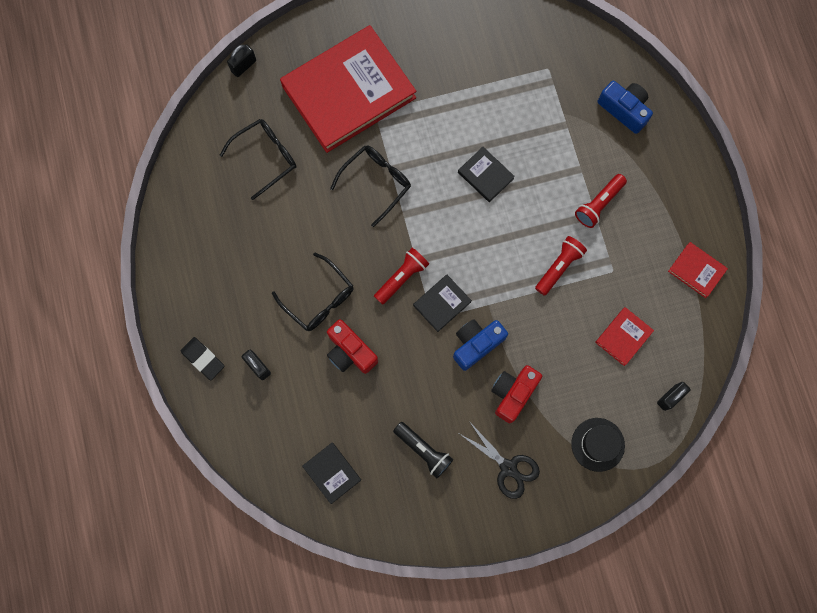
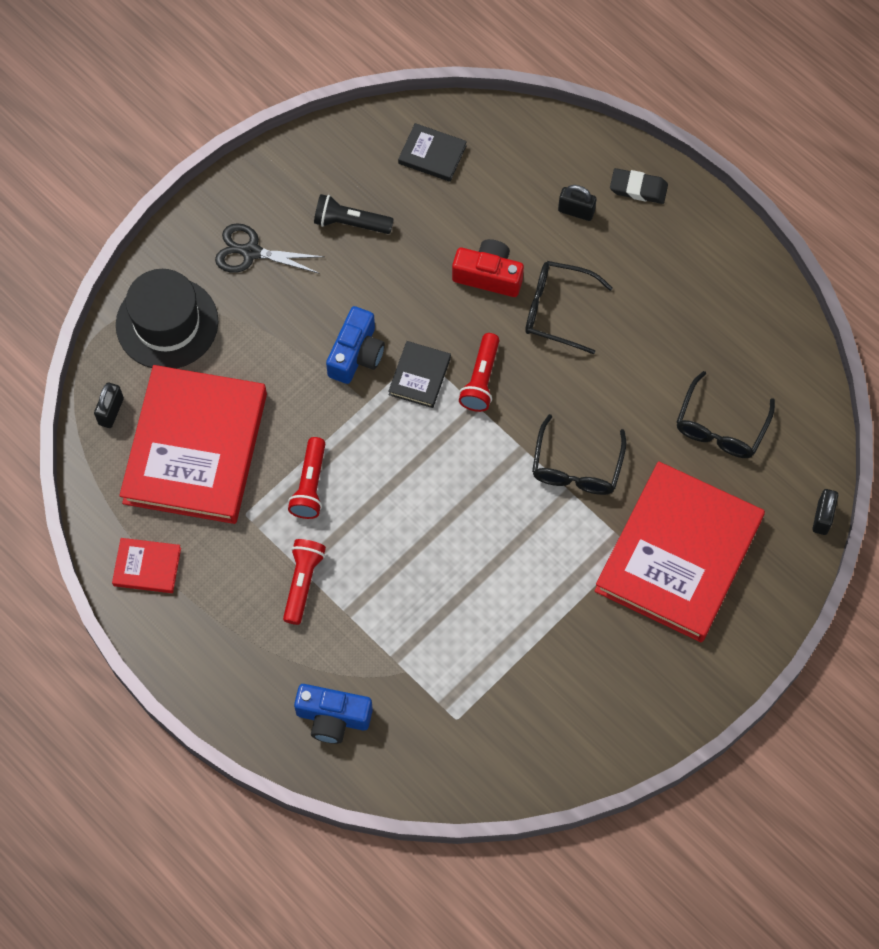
camera: 150 degrees right, 10 degrees down
black book [458,147,515,202] -> none
red camera [491,365,542,423] -> none
black hat [571,418,625,472] -> black hat [116,269,218,369], size x1.56
red book [595,307,654,366] -> red book [119,365,267,524], size x2.43

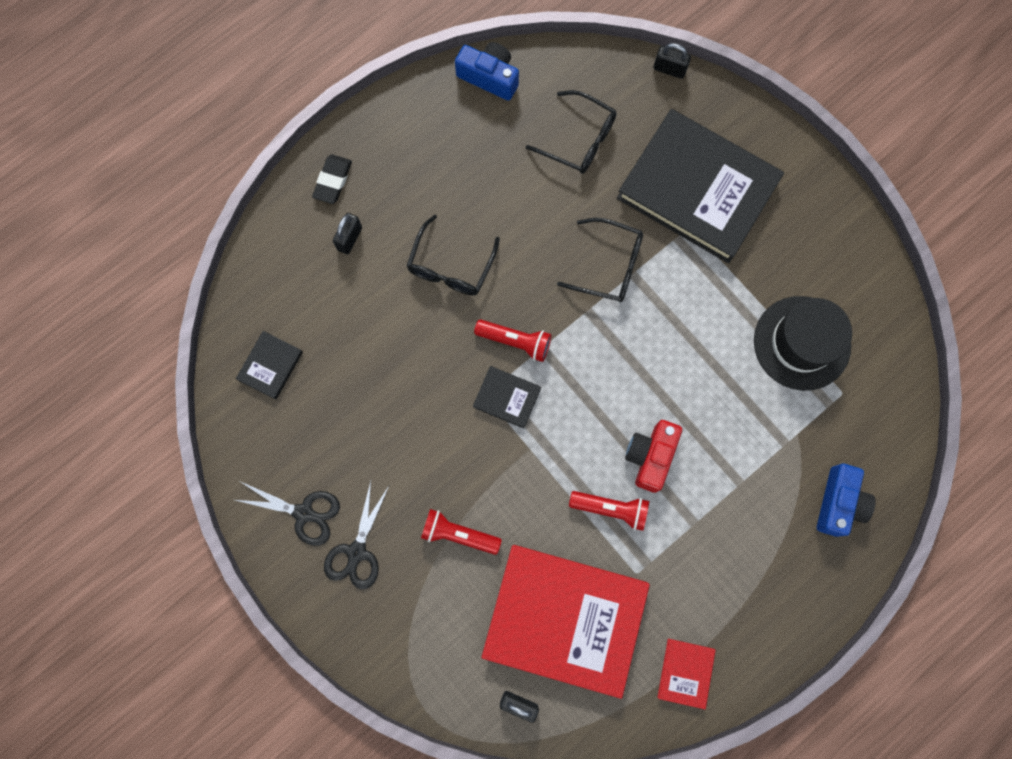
camera: 85 degrees left, 10 degrees up
black hat [116,269,218,369] -> black hat moved to [754,296,852,391]
red flashlight [283,539,326,625] -> red flashlight moved to [421,509,502,555]
black flashlight [314,194,394,234] -> none
blue camera [326,306,385,384] -> blue camera moved to [455,42,519,101]
red camera [452,239,524,297] -> red camera moved to [625,420,682,493]
red book [595,461,765,642] -> black book [617,109,784,263]
none -> black scissors [235,482,340,546]

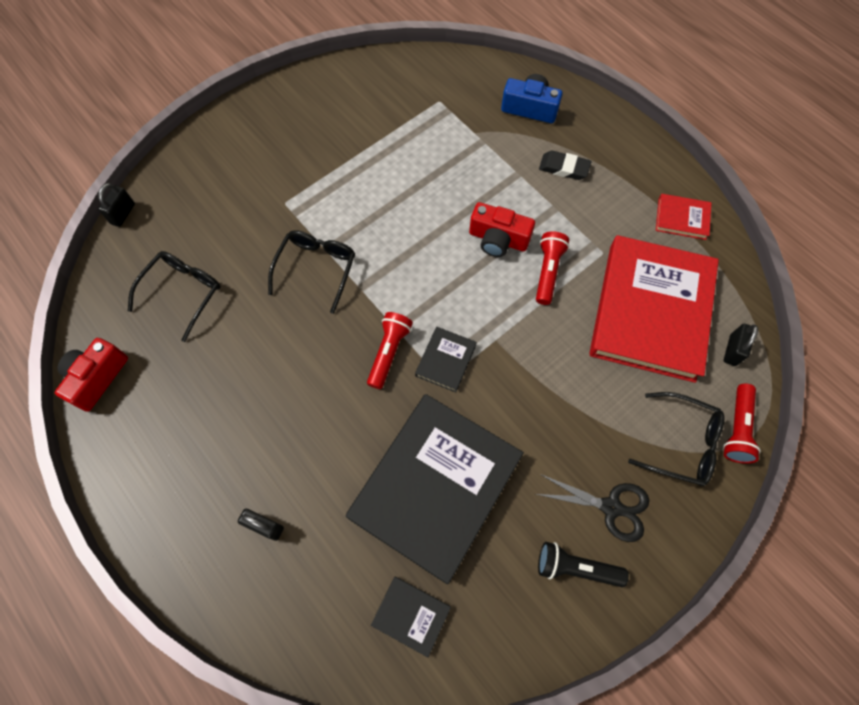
camera: 90 degrees left, 10 degrees down
black scissors [235,482,340,546] -> black flashlight [538,542,629,587]
black eraser [312,154,352,204] -> black eraser moved to [539,150,592,180]
black glasses [407,214,500,295] -> black glasses moved to [628,392,725,486]
red flashlight [421,509,502,555] -> red flashlight moved to [723,384,761,464]
blue camera [455,42,519,101] -> red camera [55,338,128,412]
black book [617,109,784,263] -> black book moved to [346,394,524,584]
black hat [754,296,852,391] -> none

